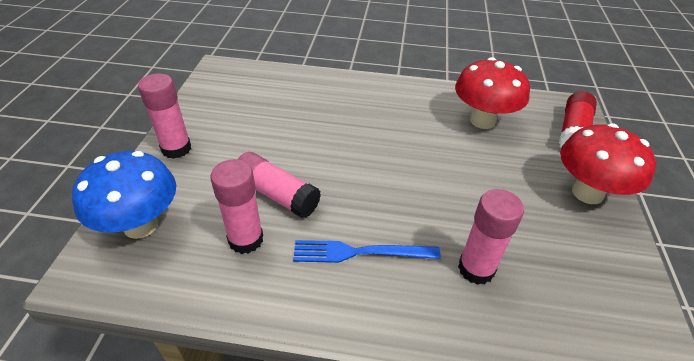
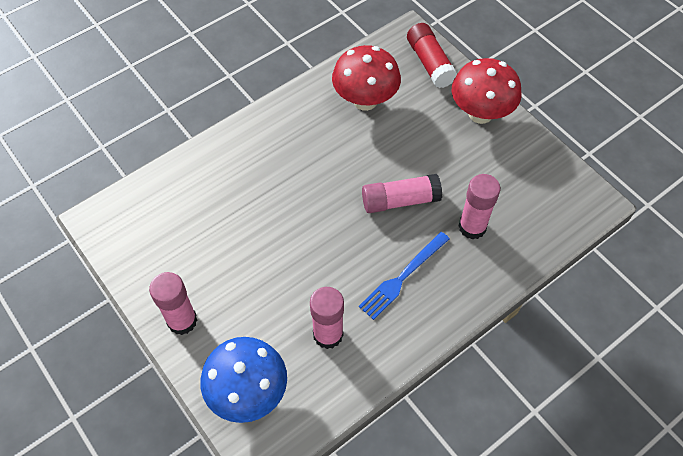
camera: 45 degrees left, 15 degrees up
pink glue stick [237,152,321,218] -> pink glue stick moved to [362,174,442,213]

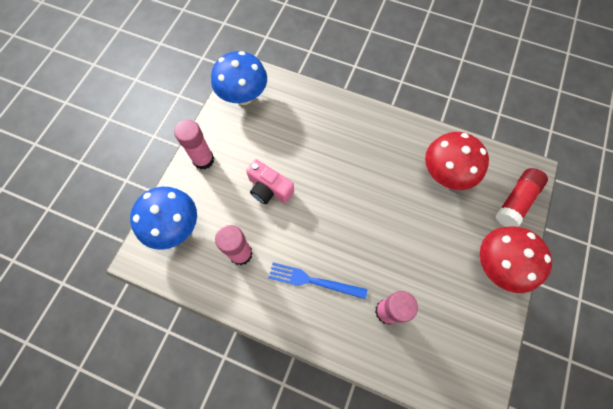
camera: 60 degrees right, 10 degrees up
pink glue stick [362,174,442,213] -> none
none -> blue mushroom [211,51,267,105]
none -> pink camera [246,159,294,204]

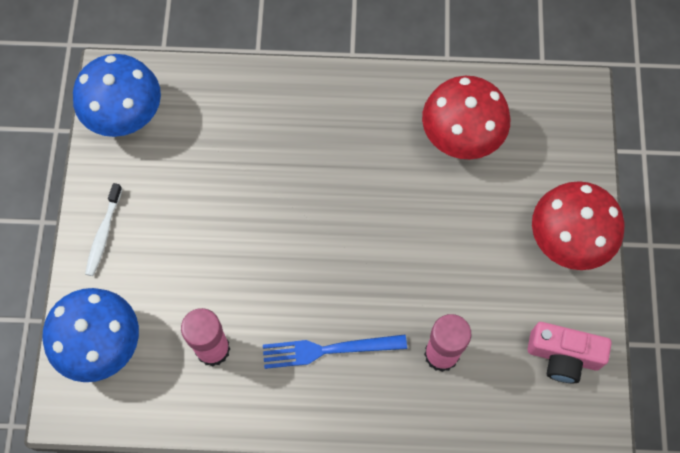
camera: 20 degrees left, 0 degrees up
pink glue stick [174,120,214,170] -> white toothbrush [85,183,122,276]
pink camera [246,159,294,204] -> pink camera moved to [527,322,612,383]
red glue stick [495,168,548,227] -> none

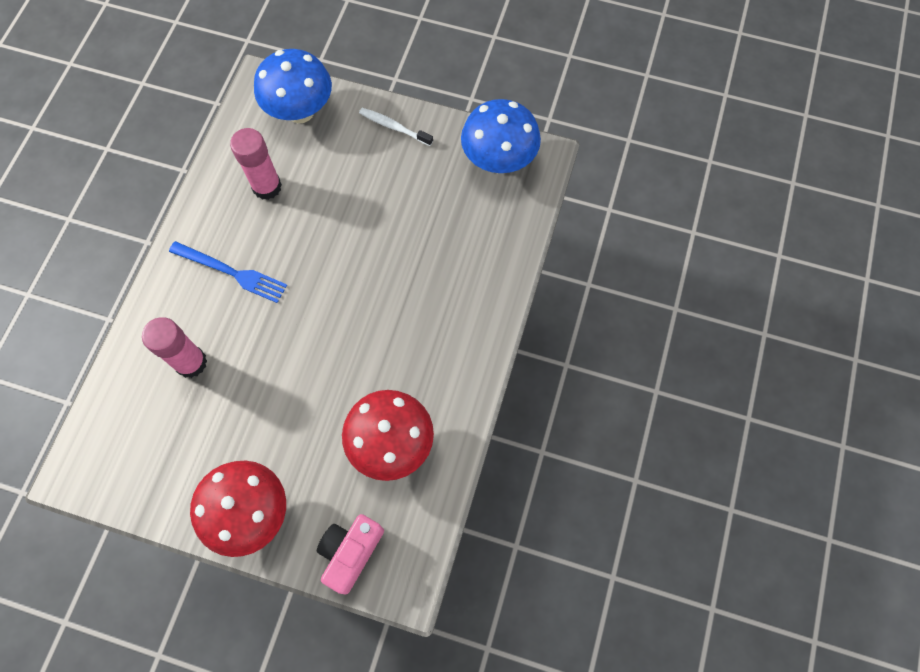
camera: 105 degrees right, 0 degrees up
blue fork [263,334,407,369] -> blue fork turned 105 degrees clockwise [169,241,287,303]
pink camera [527,322,612,383] -> pink camera moved to [317,514,384,595]

